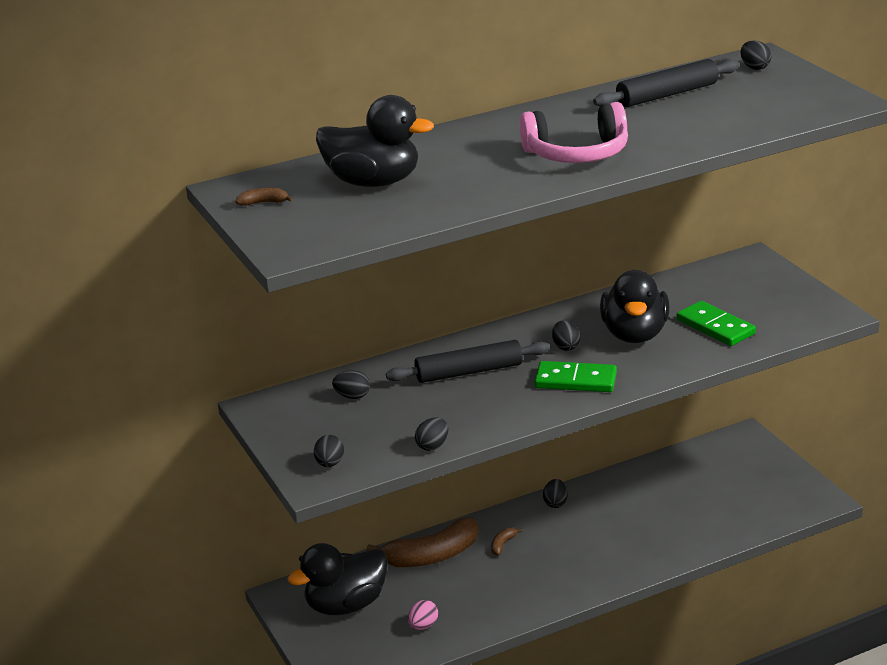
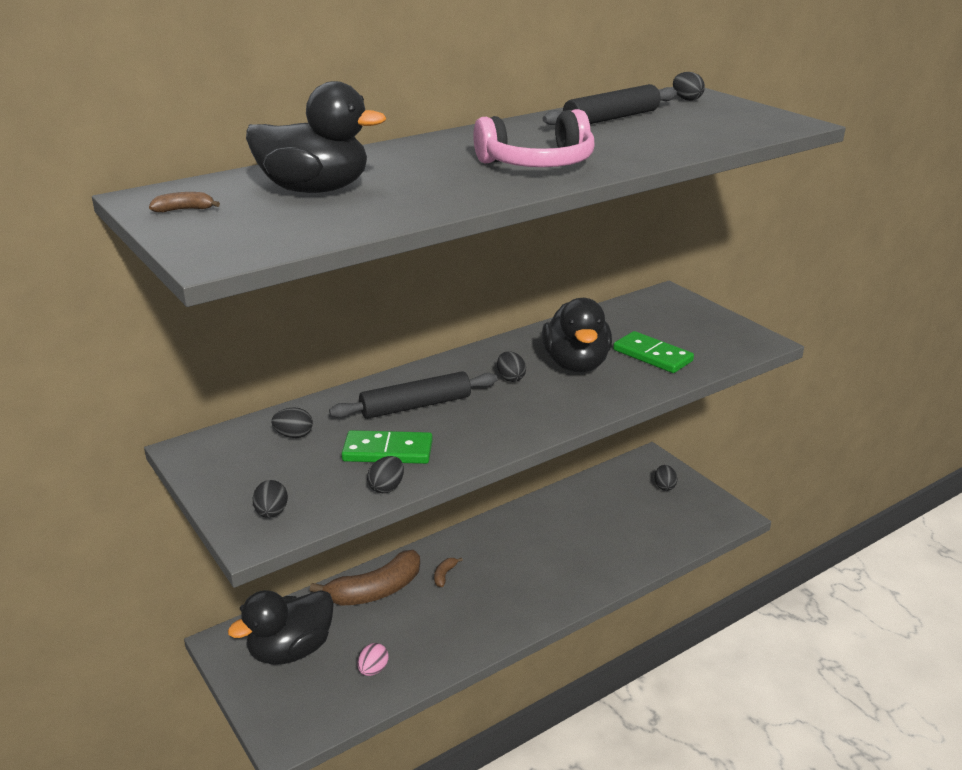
camera: 10 degrees left, 0 degrees up
green domino [534,361,617,392] -> green domino moved to [342,430,433,464]
black egg [543,479,568,508] -> black egg moved to [655,465,677,491]

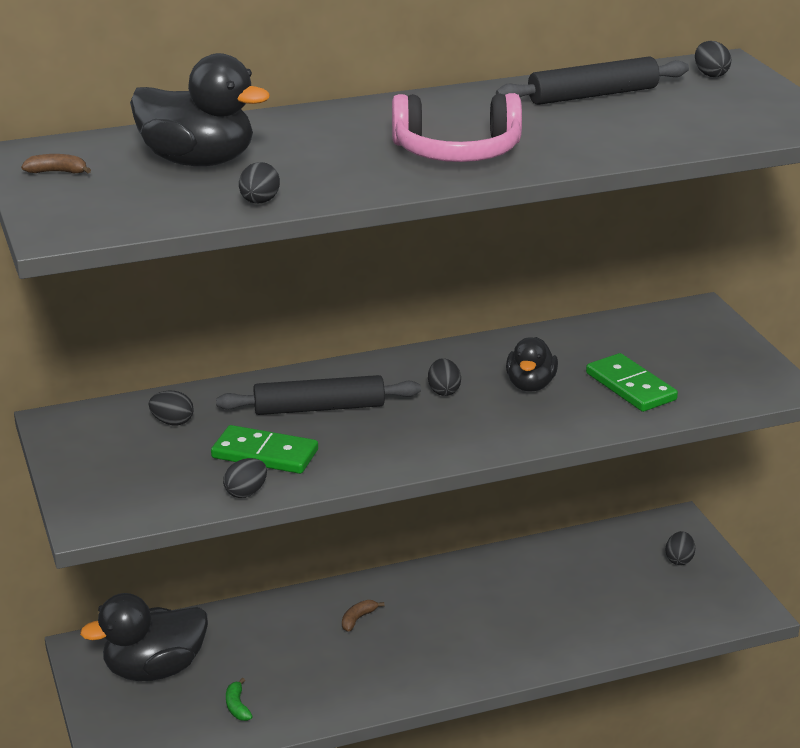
camera: 15 degrees right, 0 degrees up
black egg [253,480,288,518] -> black egg moved to [239,162,280,204]
brown banana [310,550,420,606] -> none
pink egg [358,643,389,676] -> green banana [226,678,253,721]
black duck [542,298,612,372] -> black duck [506,337,558,391], size x0.61

